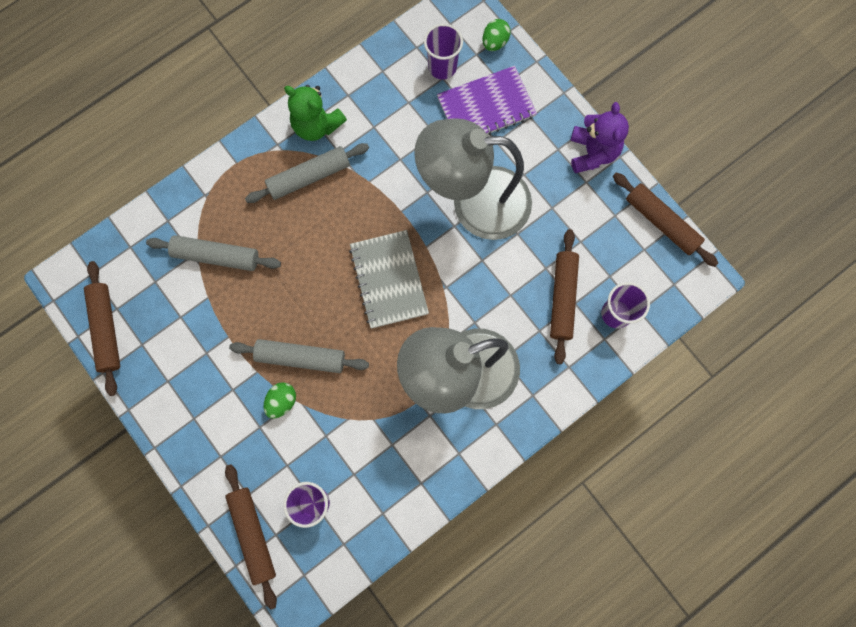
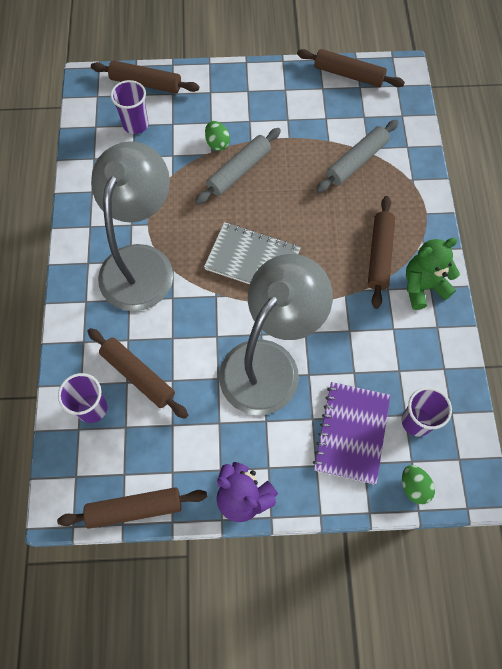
camera: 125 degrees right, 10 degrees down
grey rolling pin [245,143,369,203] -> brown rolling pin [368,196,395,309]

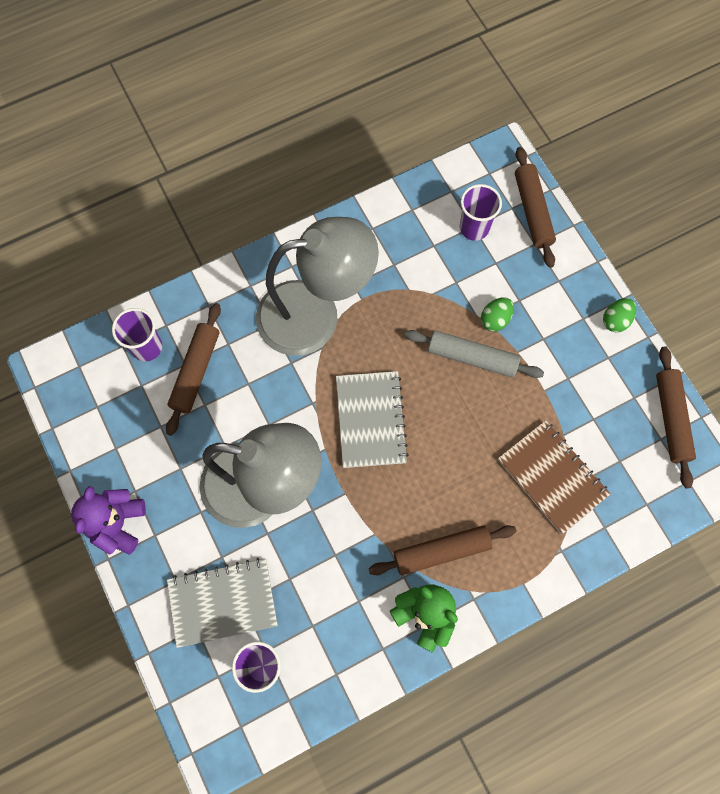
camera: 65 degrees right, 5 degrees up
brown rolling pin [57,487,207,529] -> none
purple notebook [313,382,391,485] -> grey notebook [167,558,278,648]
grey rolling pin [316,120,399,193] -> brown notebook [498,420,611,534]
green egg [402,465,435,504] -> green egg moved to [603,298,636,332]

